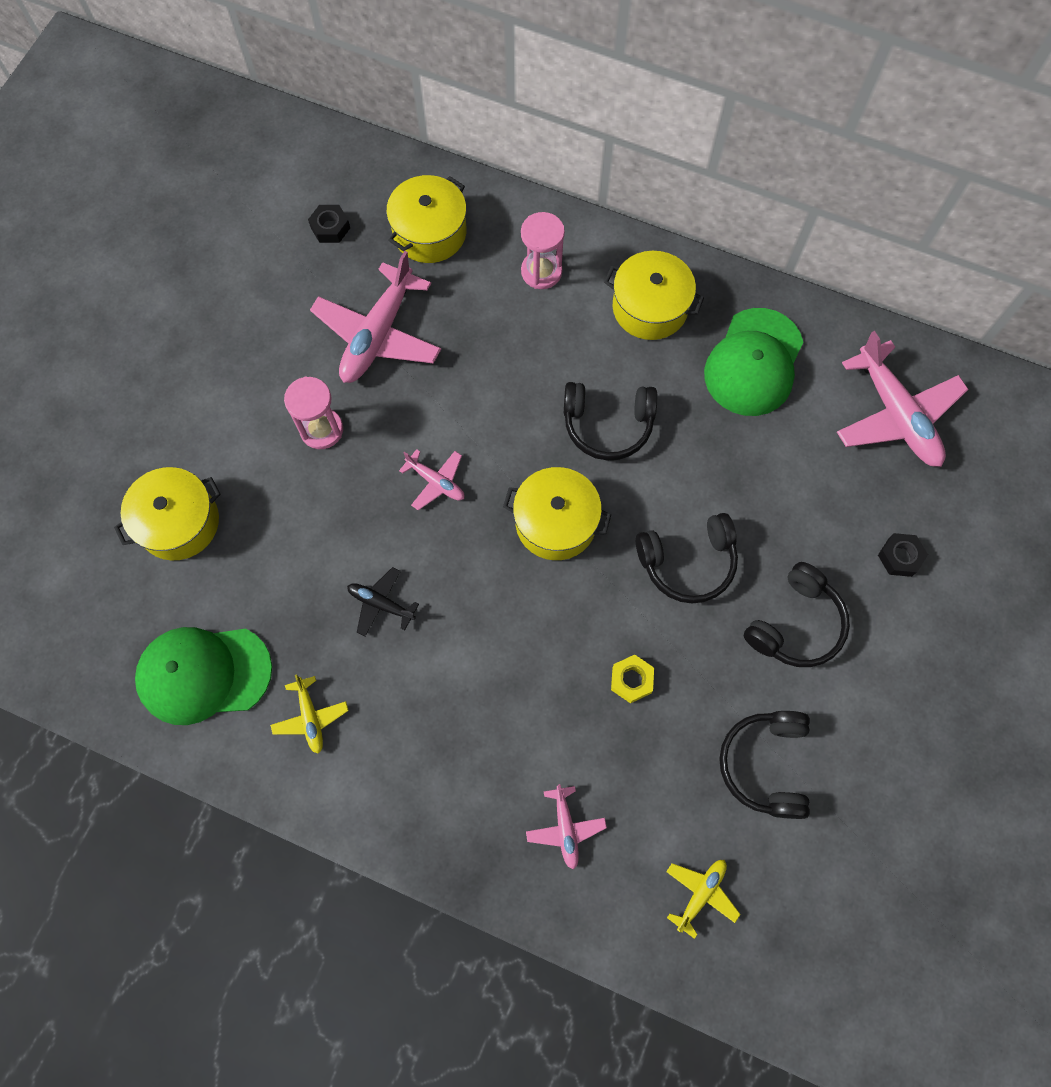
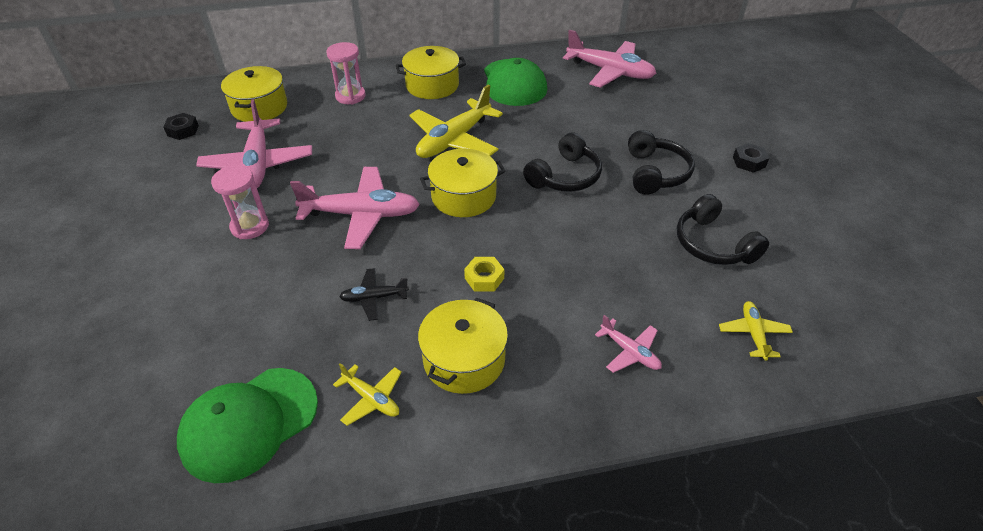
camera: 35 degrees left, 25 degrees down
yellow pot [114,467,221,560] -> yellow pot moved to [418,298,508,394]
pink plane [399,449,464,510] -> pink plane [290,167,420,249], size x2.01
black headphones [564,382,657,460] -> yellow plane [409,84,503,158]
yellow nut [611,655,654,703] -> yellow nut moved to [464,257,504,292]
black nut [878,533,928,577] -> black nut moved to [733,143,769,173]

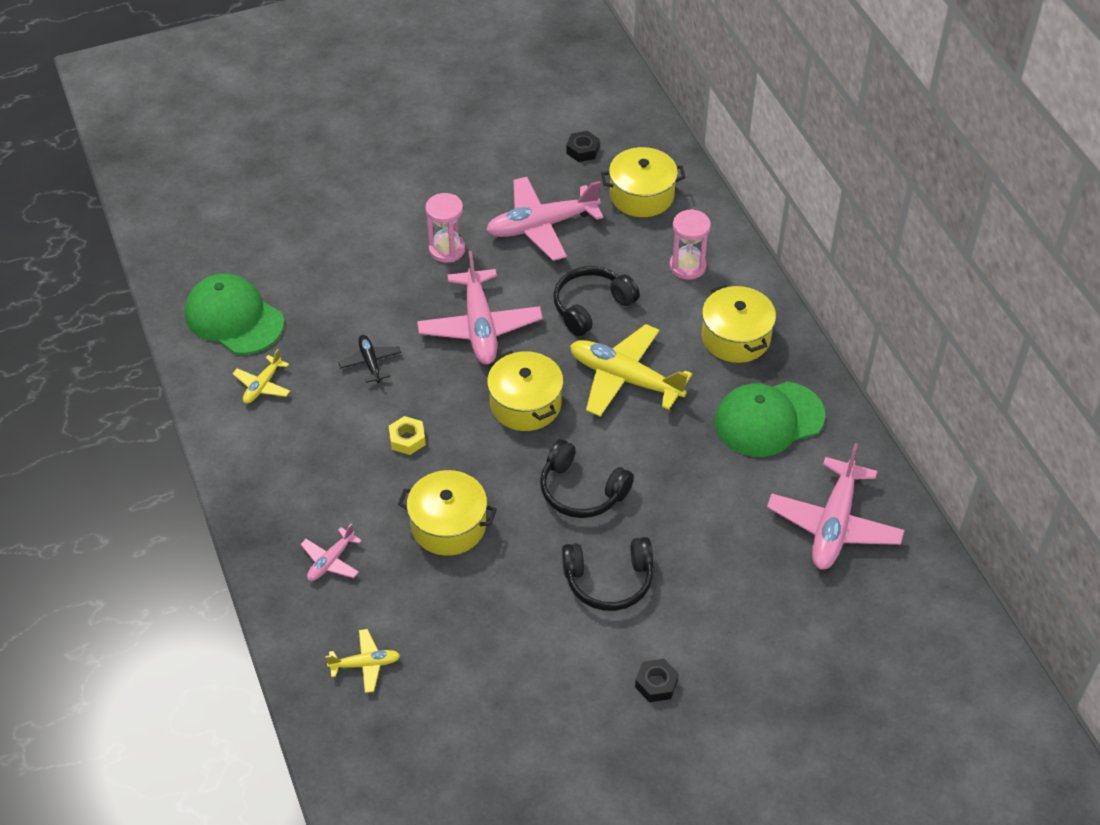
camera: 80 degrees right, 5 degrees up
yellow pot [418,298,508,394] -> yellow pot moved to [398,470,497,556]
black headphones [677,194,769,265] -> black headphones moved to [553,266,640,337]

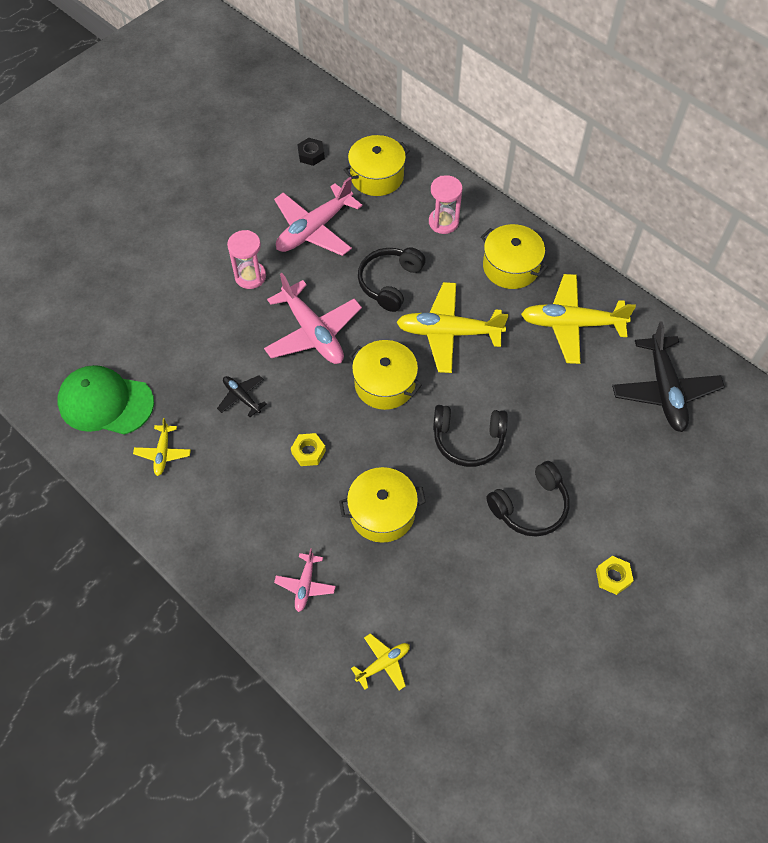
camera: 25 degrees left, 10 degrees up
black nut [635,659,679,702] -> yellow nut [596,556,634,595]
green cap [715,382,825,457] -> yellow plane [521,274,636,364]
pink plane [767,443,904,570] -> black plane [612,321,725,432]

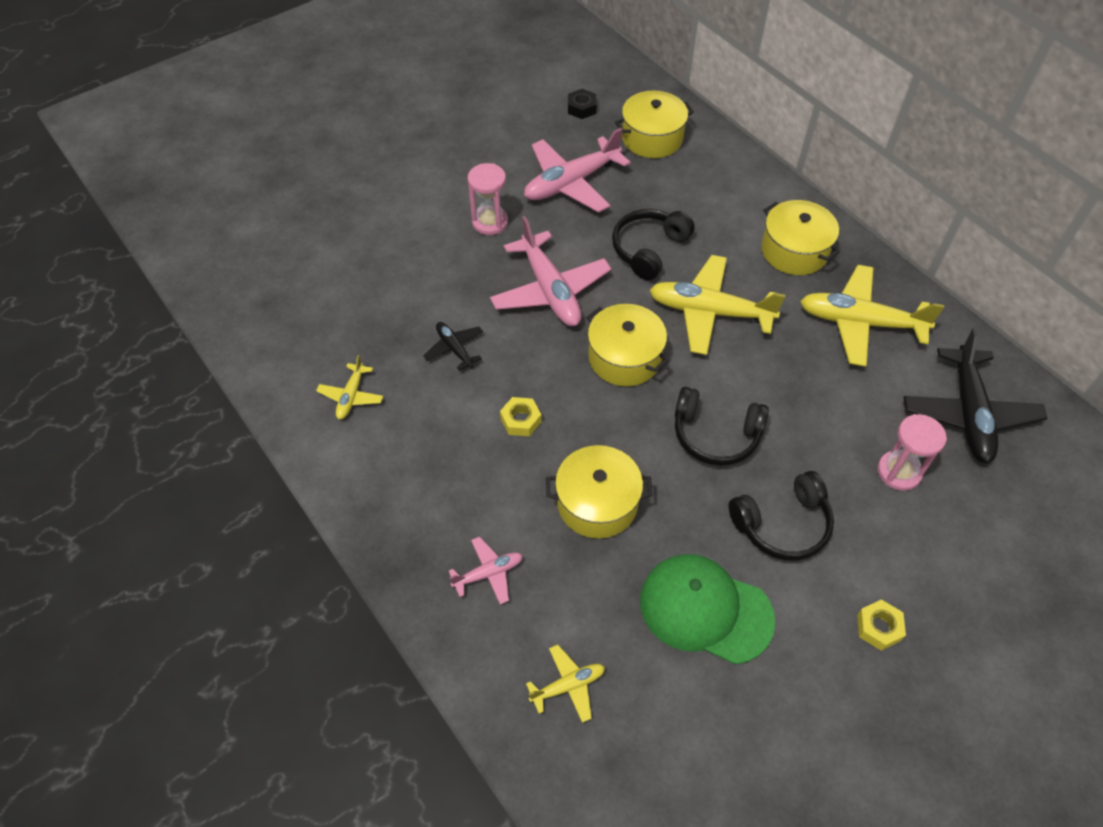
camera: 10 degrees right, 5 degrees down
green cap [57,365,154,435] -> green cap moved to [640,554,775,664]
pink plane [274,548,336,612] -> pink plane turned 135 degrees counterclockwise [449,536,523,604]
pink hourglass [429,175,463,234] -> pink hourglass moved to [877,414,947,491]

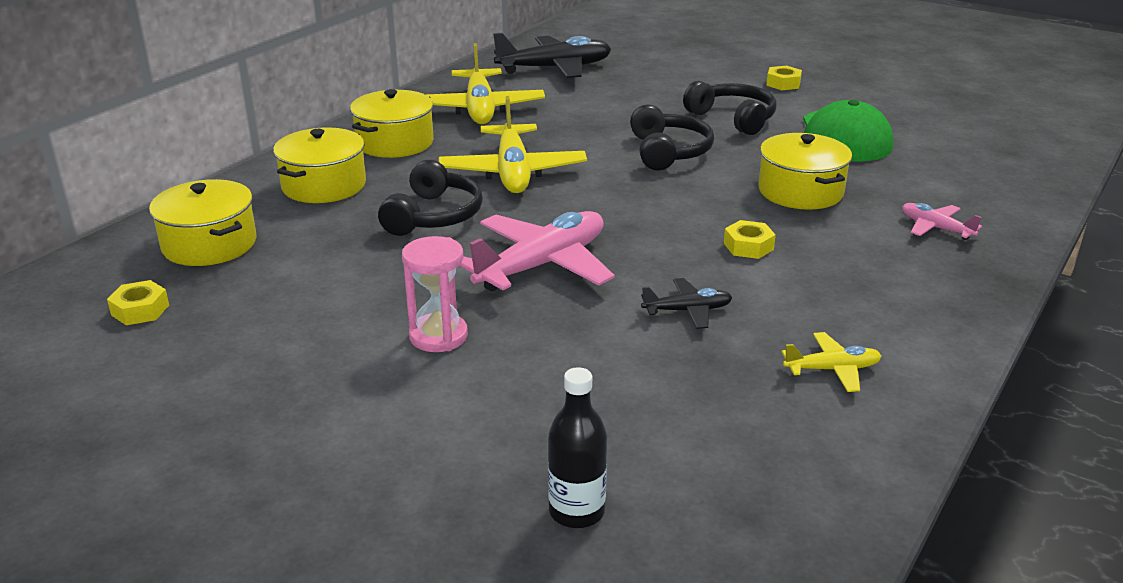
camera: 110 degrees left, 25 degrees down
black plane [423,322,483,371] -> black plane turned 135 degrees counterclockwise [641,278,733,329]
pink plane [524,128,630,213] -> none
yellow plane [526,645,605,723] -> none
black nut [568,89,597,119] -> yellow nut [107,280,169,325]
yellow pot [586,304,669,386] -> yellow pot moved to [273,127,366,203]
black headphones [612,209,695,280] -> black headphones turned 90 degrees counterclockwise [378,160,483,236]
pink hourglass [877,414,947,491] -> none
none -> black bottle [548,367,607,528]

